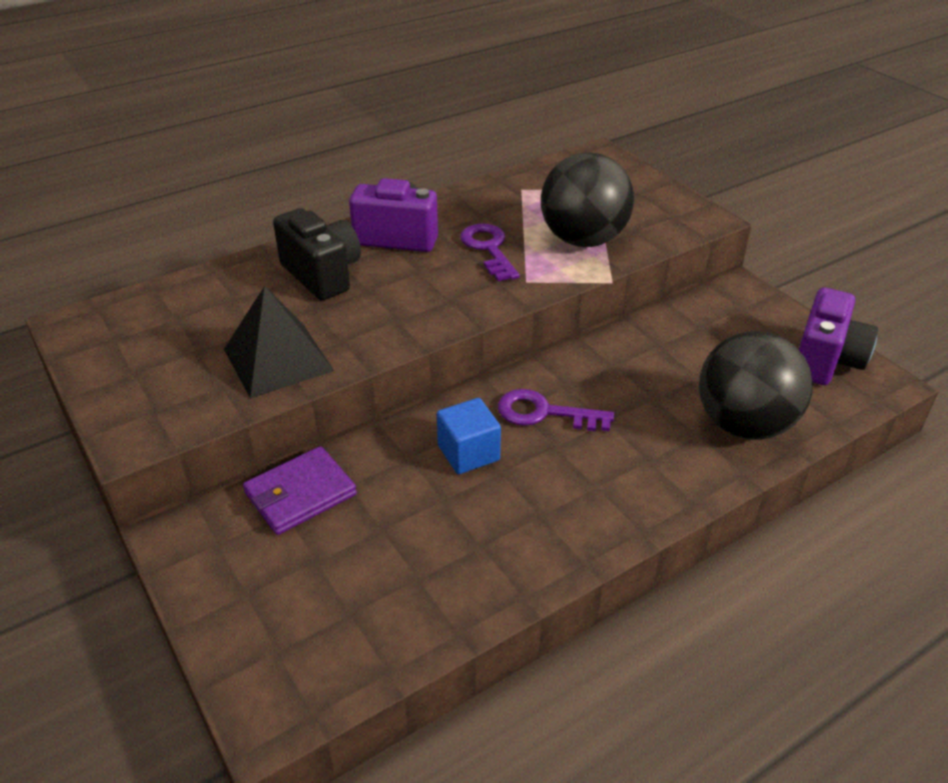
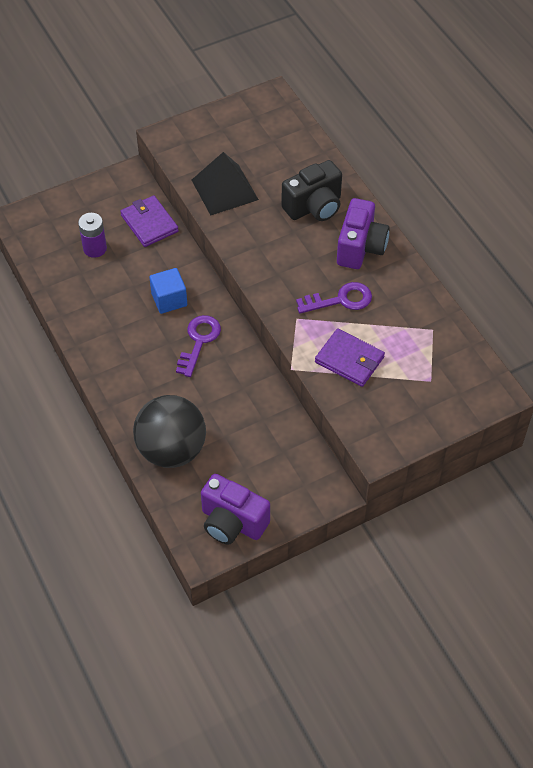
camera: 95 degrees right, 15 degrees up
black ball [541,152,634,247] -> purple wallet [315,328,385,387]
none -> purple battery [78,213,107,258]

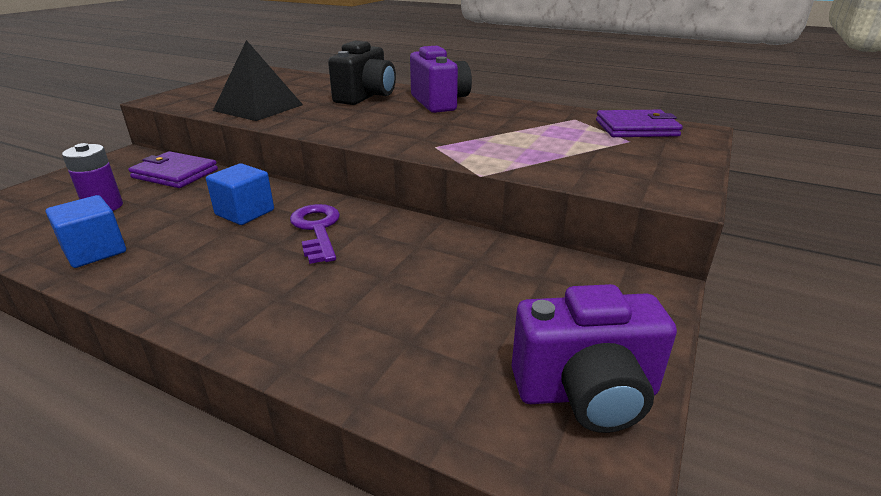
camera: 35 degrees left, 25 degrees down
black ball [133,395,206,468] -> none
purple key [296,282,372,314] -> none
purple wallet [315,328,385,387] -> purple wallet moved to [596,110,683,137]
none -> blue cube [46,195,126,268]

